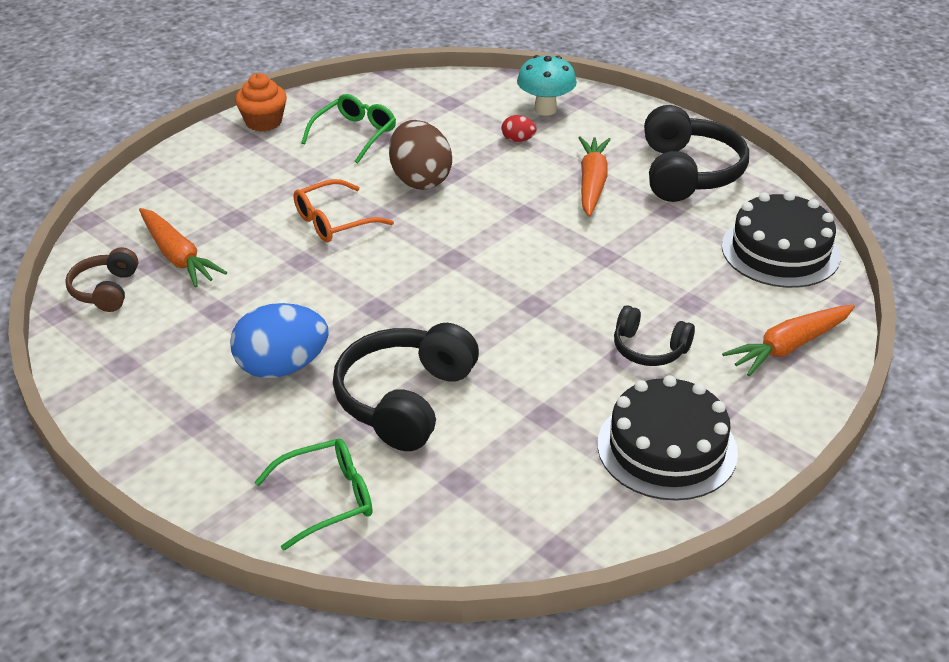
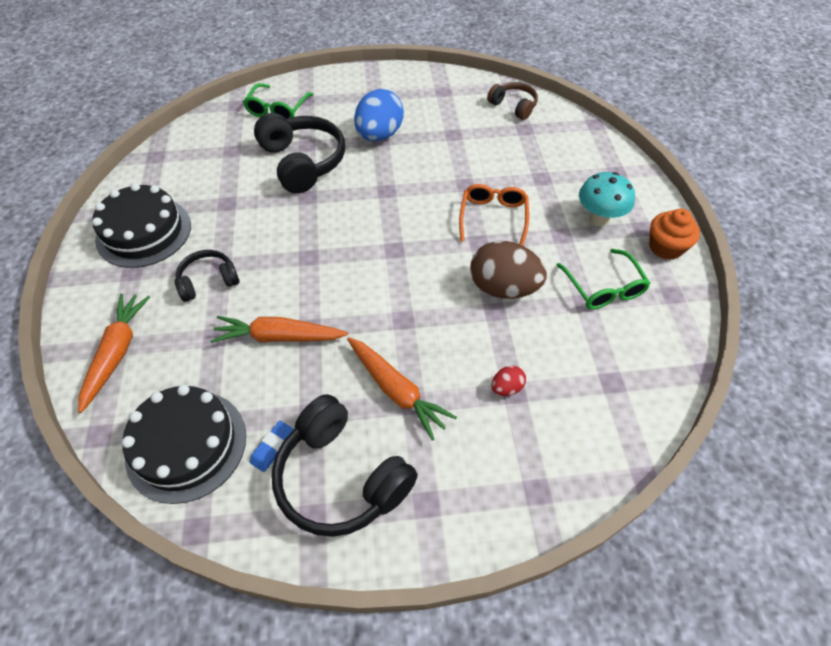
camera: 130 degrees right, 15 degrees up
orange carrot [139,208,227,288] -> orange carrot moved to [210,316,348,343]
turquoise mushroom [517,55,577,116] -> turquoise mushroom moved to [579,172,635,227]
none -> blue eraser [250,421,294,472]

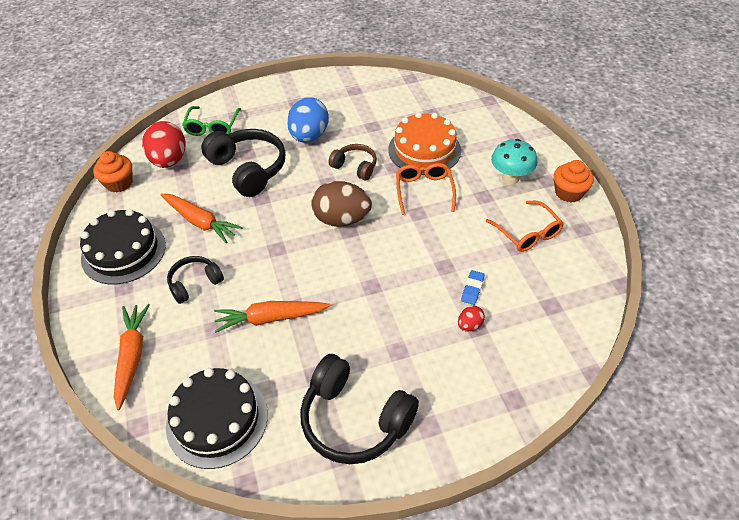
camera: 10 degrees left, 5 degrees down
blue eraser [250,421,294,472] -> blue eraser moved to [461,270,485,305]
orange carrot [347,337,457,441] -> orange carrot moved to [161,194,242,243]
brown egg [470,241,547,299] -> brown egg moved to [311,181,372,227]
brown headphones [487,82,538,120] -> brown headphones moved to [328,144,377,180]
green glasses [557,249,651,309] -> orange glasses [486,201,564,252]
none -> orange cupcake [93,151,132,193]
none -> red egg [142,121,186,168]
none -> orange cake [388,112,461,175]

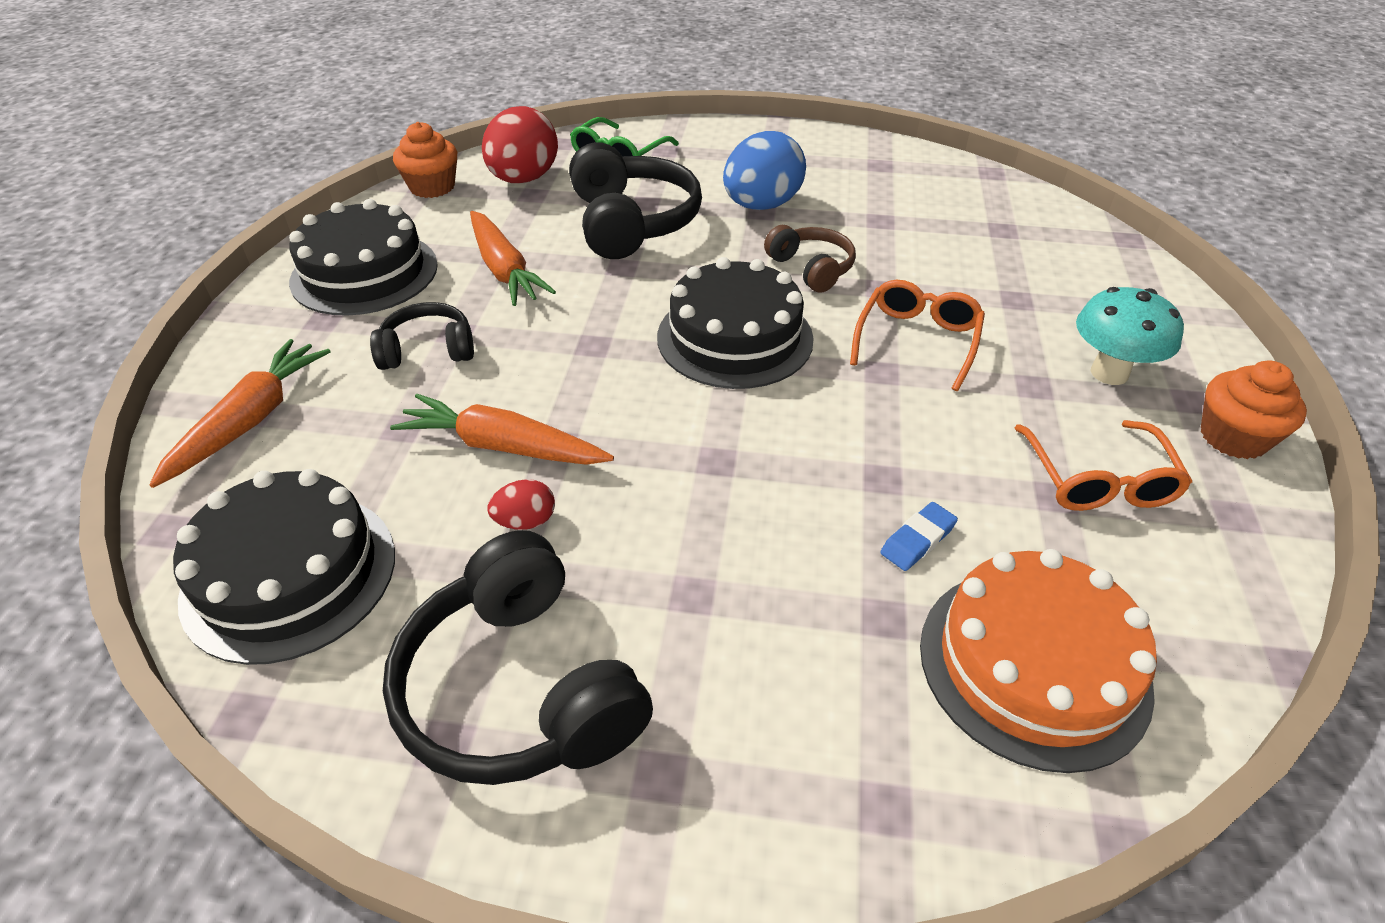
camera: 25 degrees right, 5 degrees down
brown egg [311,181,372,227] -> black cake [657,257,814,389]
orange cake [388,112,461,175] -> orange cake moved to [920,549,1157,773]
red egg [458,306,485,331] -> red egg moved to [487,479,555,530]

